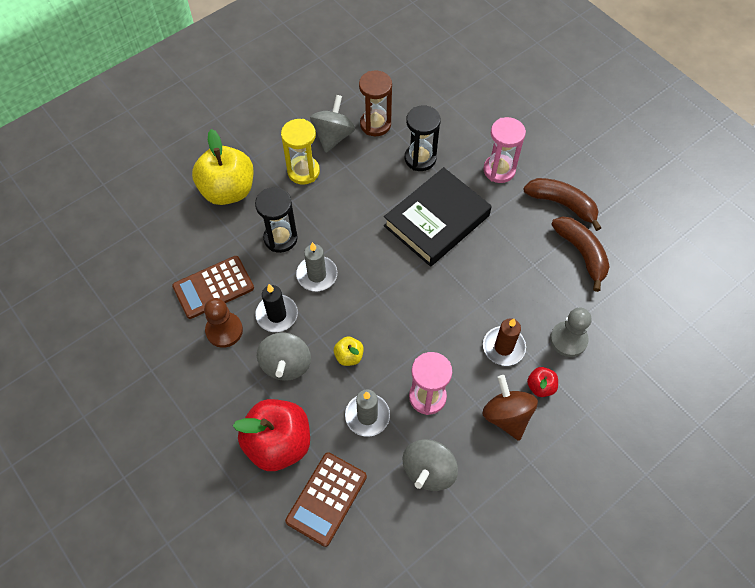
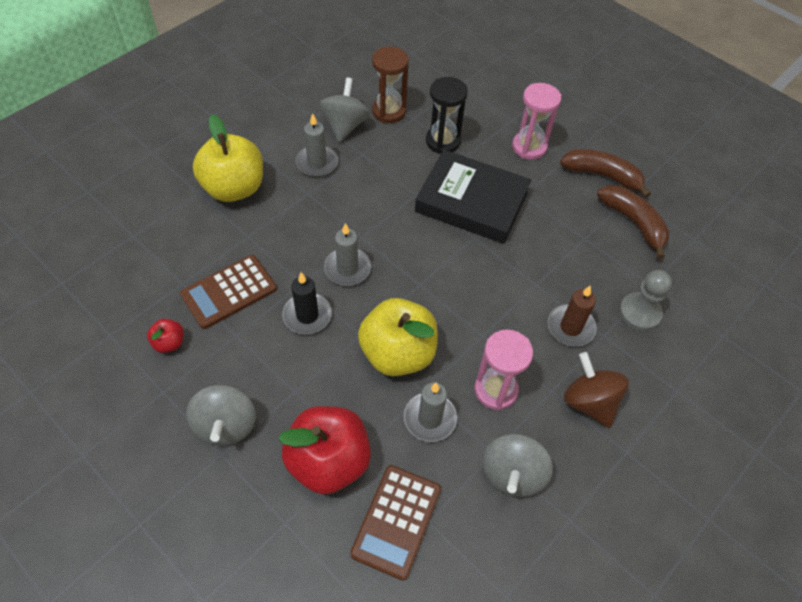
camera: 10 degrees left, 5 degrees down
brown pawn [204,298,243,348] -> none
black hourglass [255,187,298,253] -> none
grey spinning top [257,332,311,381] -> grey spinning top moved to [186,385,256,446]
yellow hourglass [281,119,320,185] -> grey candle [296,113,338,177]
yellow apple [334,337,364,366] -> yellow apple [358,298,438,376], size x2.23
black book [384,167,492,267] -> black book turned 75 degrees clockwise [415,150,531,244]
red apple [527,367,558,397] -> red apple moved to [147,319,184,353]

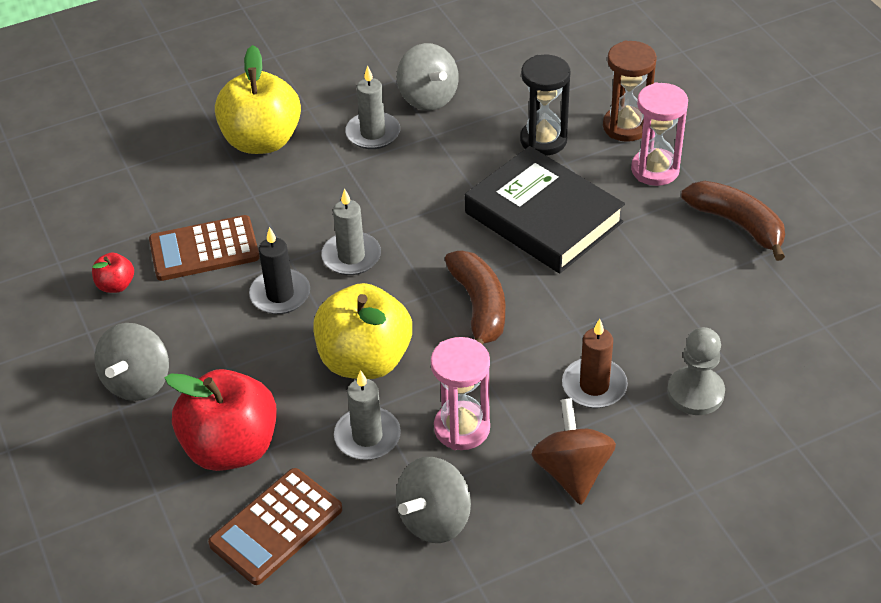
camera: 25 degrees right, 10 degrees down
grey spinning top [319,78,370,142] -> grey spinning top turned 120 degrees clockwise [397,43,459,111]
brown hourglass [372,46,409,123] -> brown hourglass moved to [603,40,657,142]
brown banana [597,185,670,259] -> brown banana moved to [445,251,505,345]

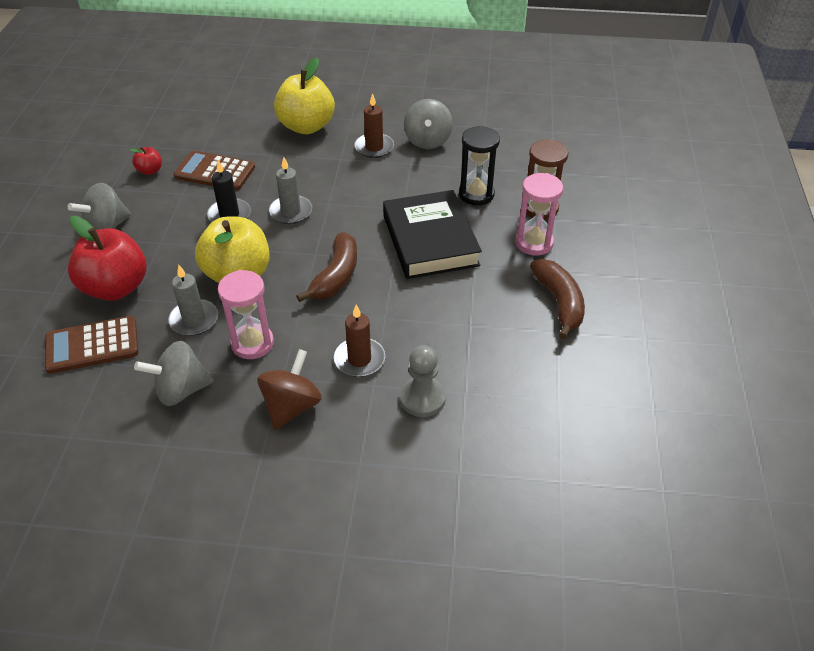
camera: 30 degrees right, 0 degrees up
grey candle [345,66,400,149] -> brown candle [354,93,394,158]

